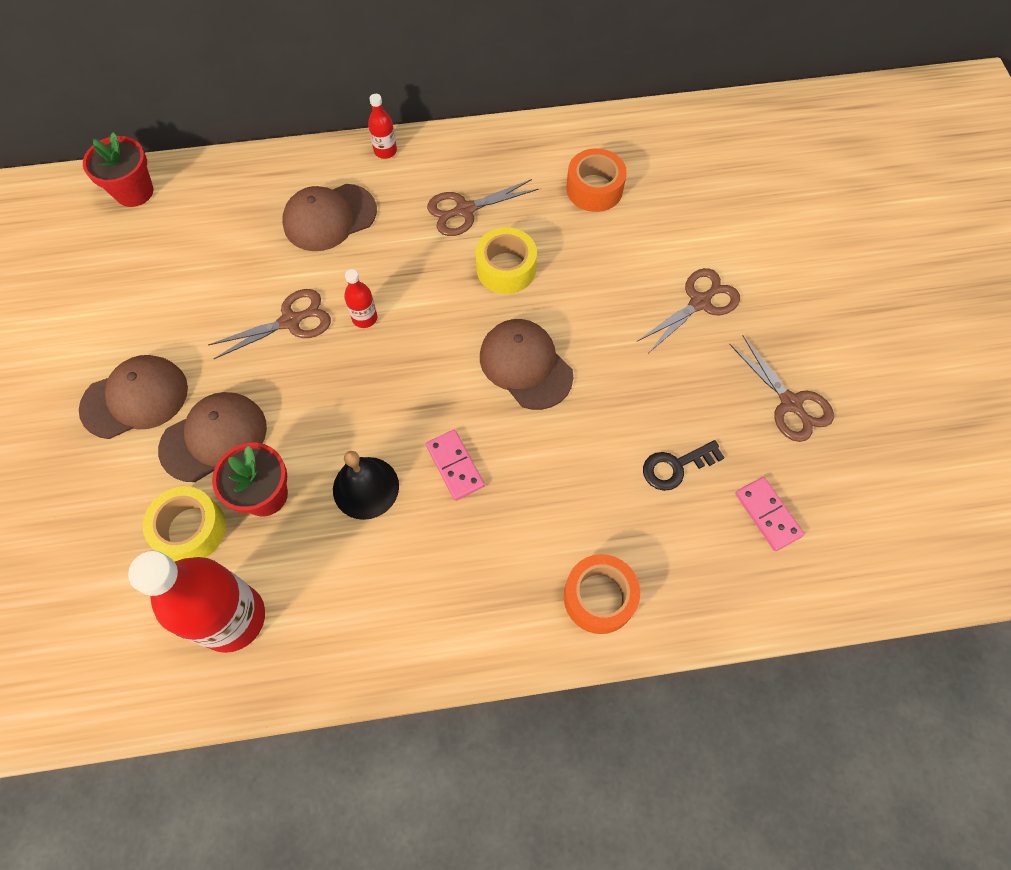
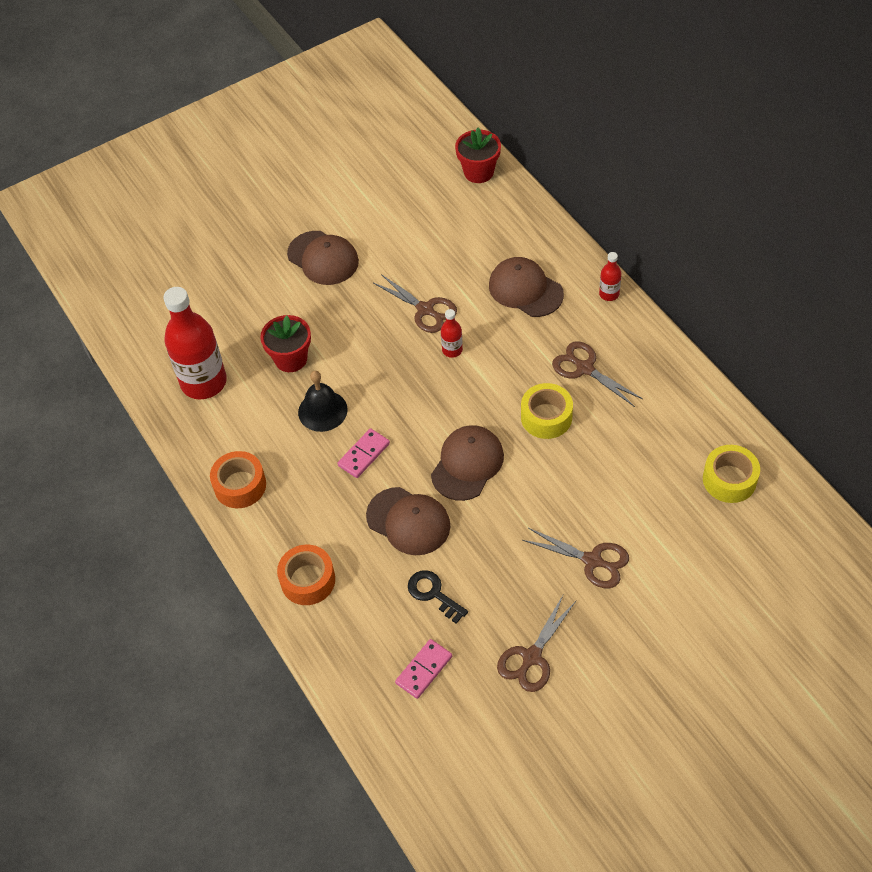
camera: 70 degrees right, 10 degrees down
yellow tape [143,486,226,562] -> yellow tape moved to [703,445,760,503]
brown cap [158,392,267,482] -> brown cap moved to [366,487,450,555]
orange tape [566,148,627,212] -> orange tape moved to [210,451,266,508]

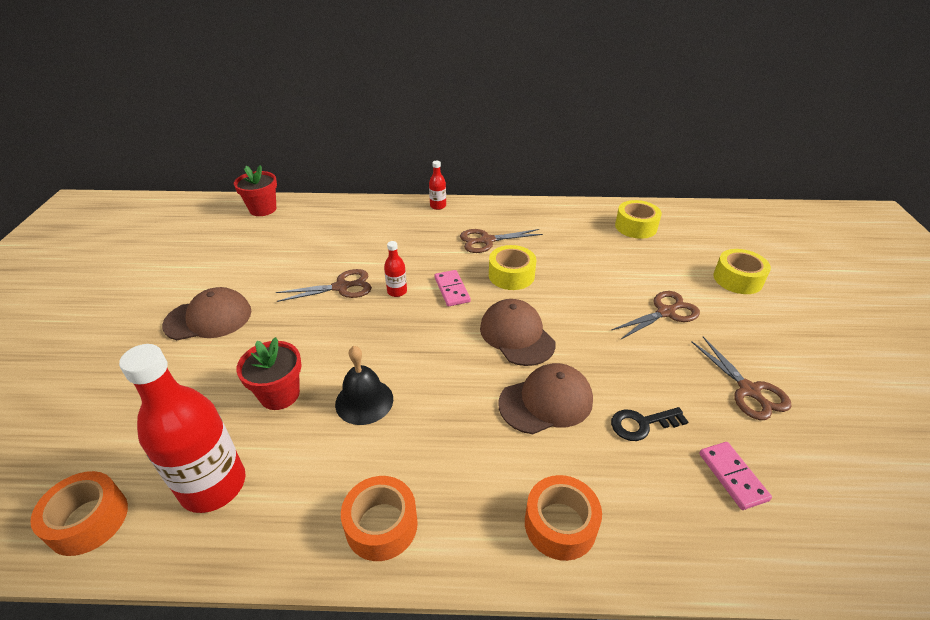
camera: 60 degrees left, 15 degrees down
pink domino [337,428,390,478] -> pink domino moved to [435,270,470,307]
brown cap [489,257,564,317] -> none
none -> orange tape [30,471,128,556]
none -> yellow tape [713,249,771,294]

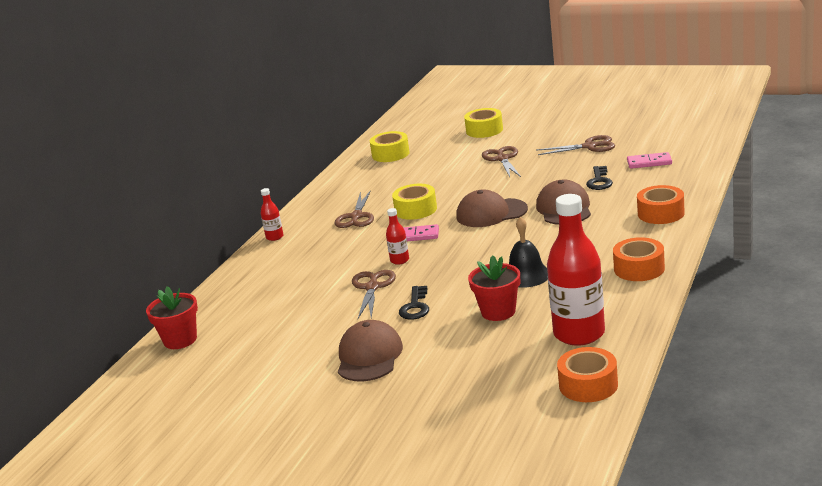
camera: 65 degrees left, 15 degrees down
none -> black key [399,286,429,319]

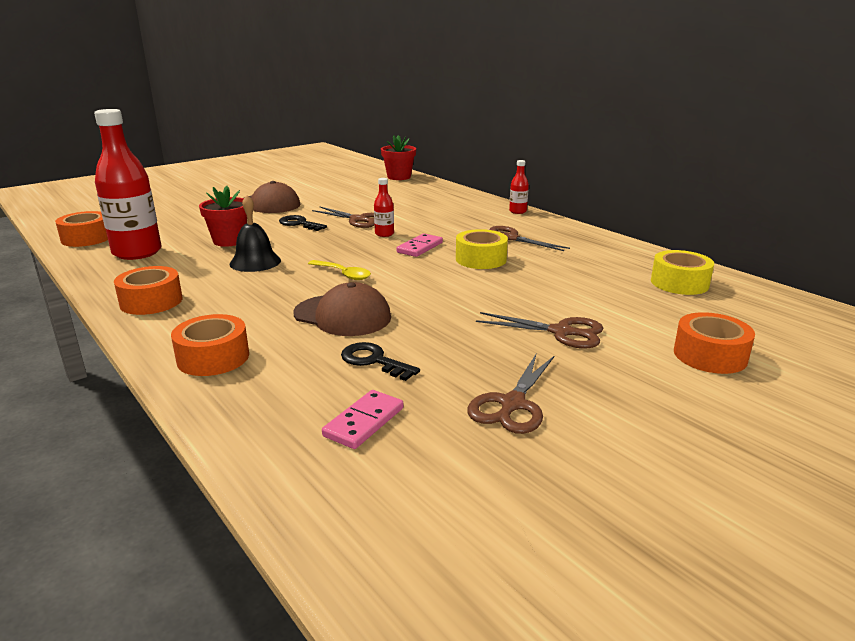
camera: 115 degrees right, 0 degrees up
brown cap [456,190,528,227] -> none
yellow tape [464,108,503,138] -> orange tape [674,312,755,374]
none -> yellow spoon [308,260,371,280]

